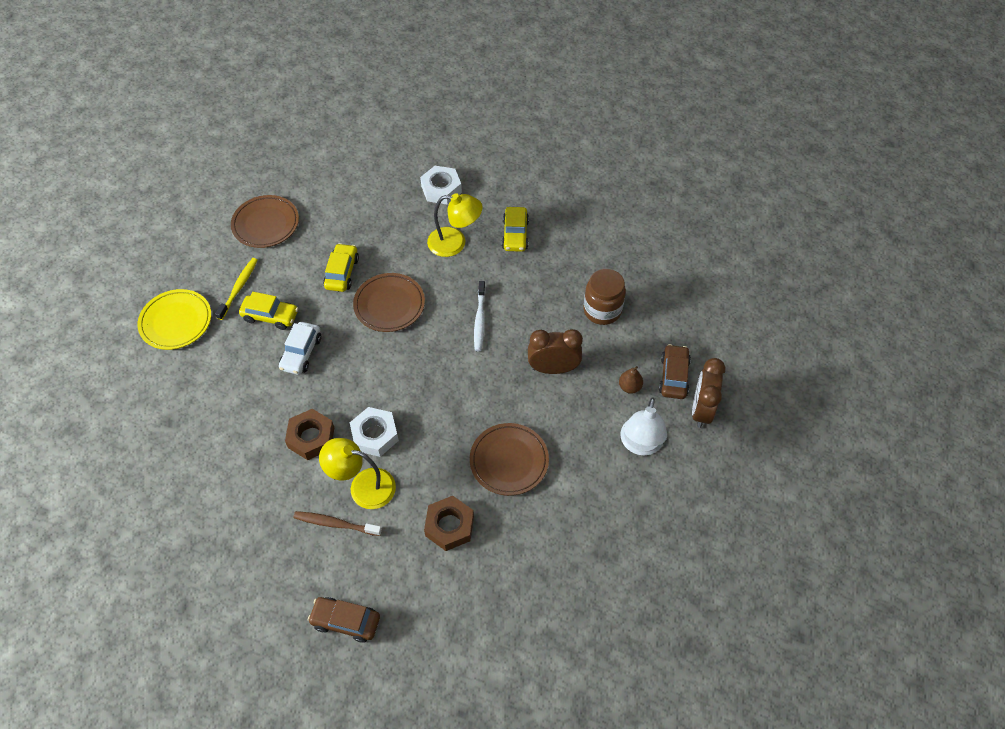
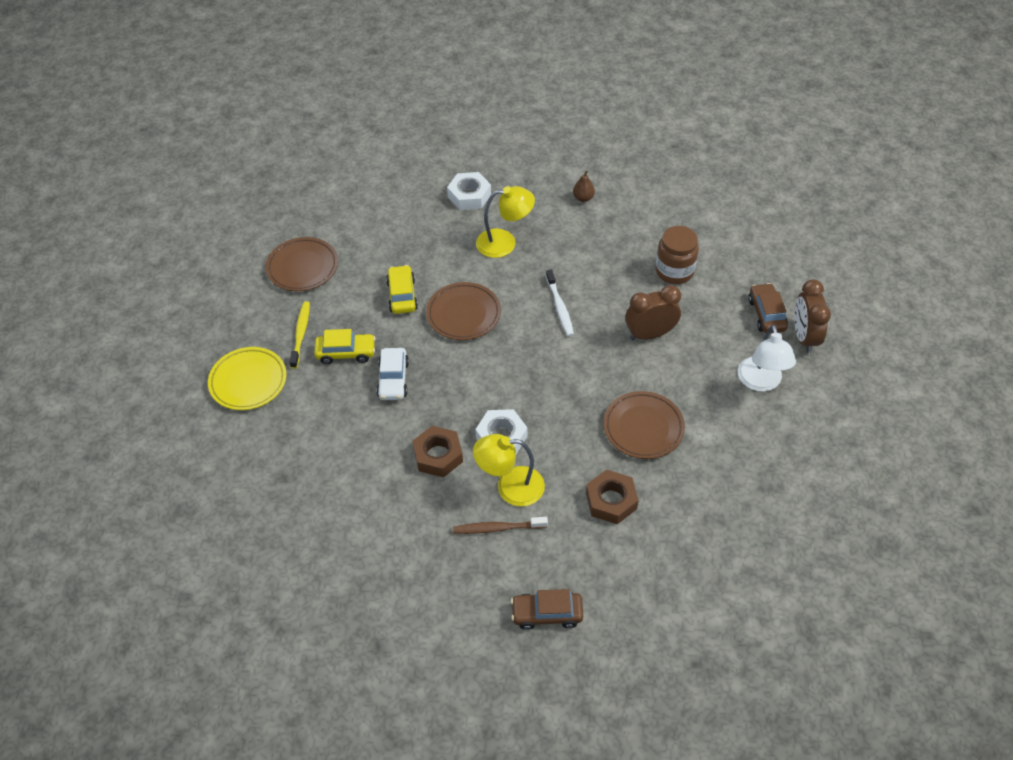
camera: 15 degrees left, 5 degrees down
yellow car [502,207,529,252] -> none
brown pear [619,366,643,393] -> brown pear moved to [573,171,595,202]

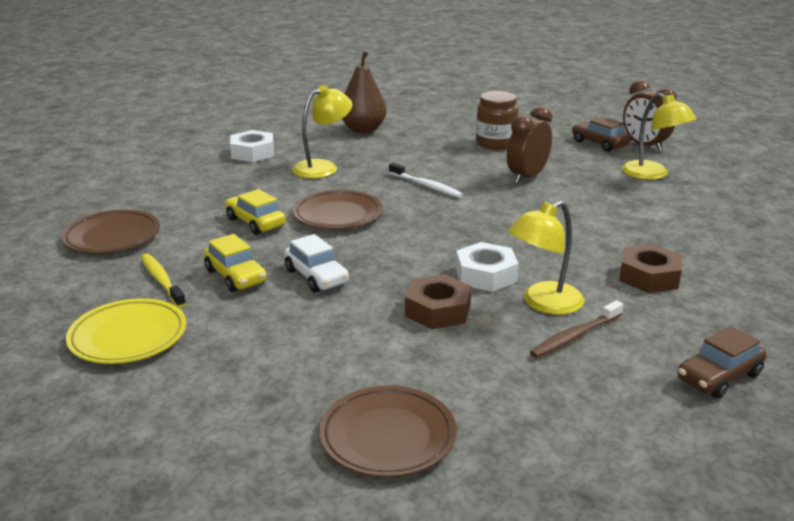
camera: 35 degrees left, 25 degrees down
yellow car [314,329,376,364] -> yellow car turned 90 degrees clockwise [204,234,267,292]
brown pear [573,171,595,202] -> brown pear [342,52,387,133], size x2.06
brown plate [604,391,685,459] -> brown plate moved to [319,386,457,477]
white lamp [738,325,796,392] -> yellow lamp [622,93,697,180]

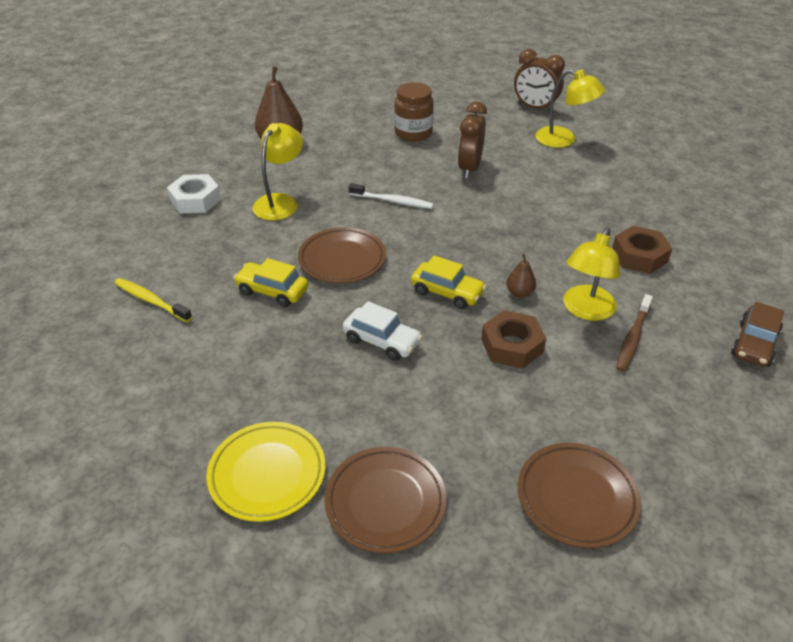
camera: 25 degrees left, 15 degrees up
brown plate [61,210,160,253] -> brown plate moved to [324,447,446,553]
yellow toothbrush [141,253,186,308] -> yellow toothbrush moved to [114,278,192,322]
yellow car [204,234,267,292] -> yellow car moved to [411,255,487,309]
white nut [456,242,519,292] -> brown pear [506,254,536,298]
brown car [572,116,631,152] -> none

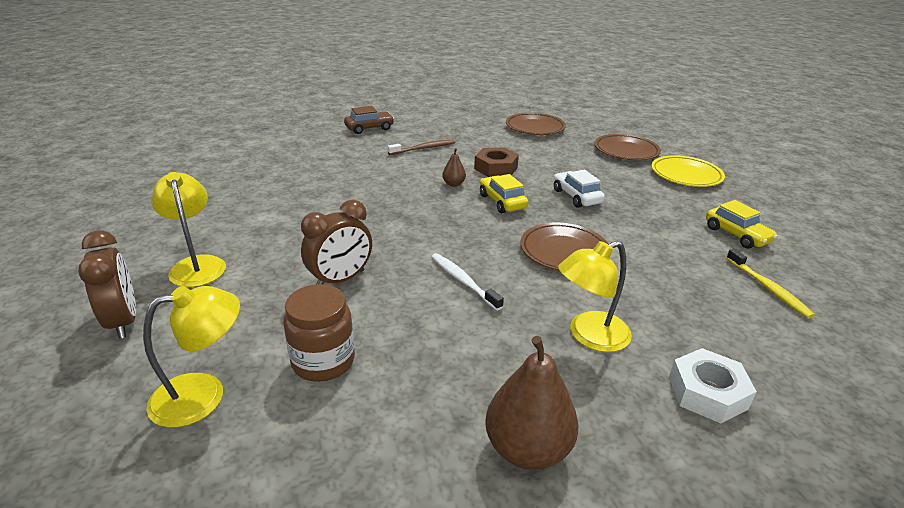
camera: 145 degrees left, 10 degrees down
yellow car [233,258,309,307] -> yellow car moved to [706,200,778,249]
yellow lamp [563,228,620,321] -> yellow lamp moved to [143,286,240,428]
brown nut [612,226,672,274] -> none

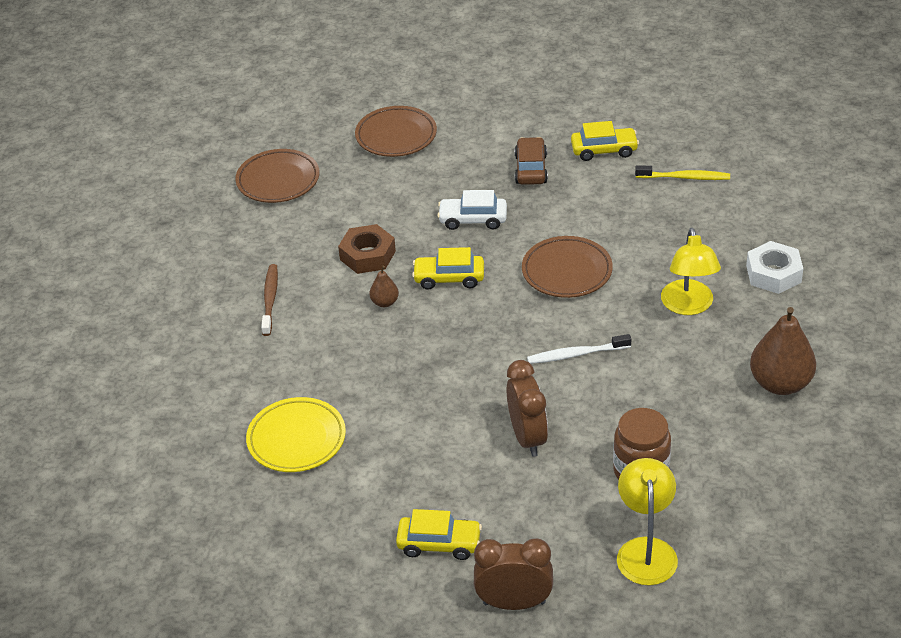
camera: 60 degrees left, 10 degrees up
yellow lamp [151,172,226,287] -> yellow car [396,509,482,560]
brown car [344,106,394,134] -> brown car moved to [515,137,548,185]
yellow plate [651,155,725,187] -> yellow plate moved to [246,397,346,472]

